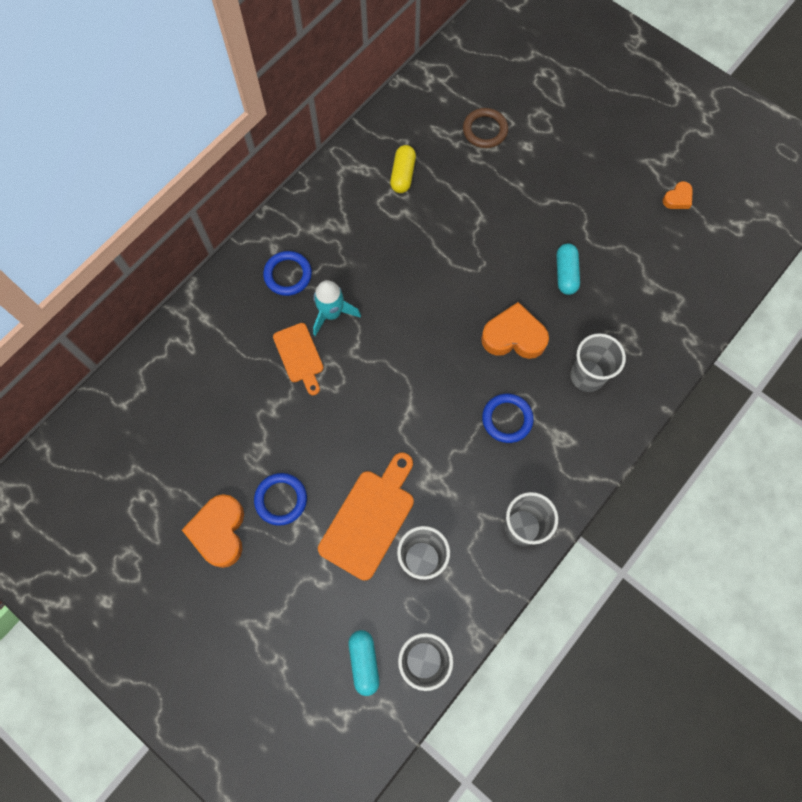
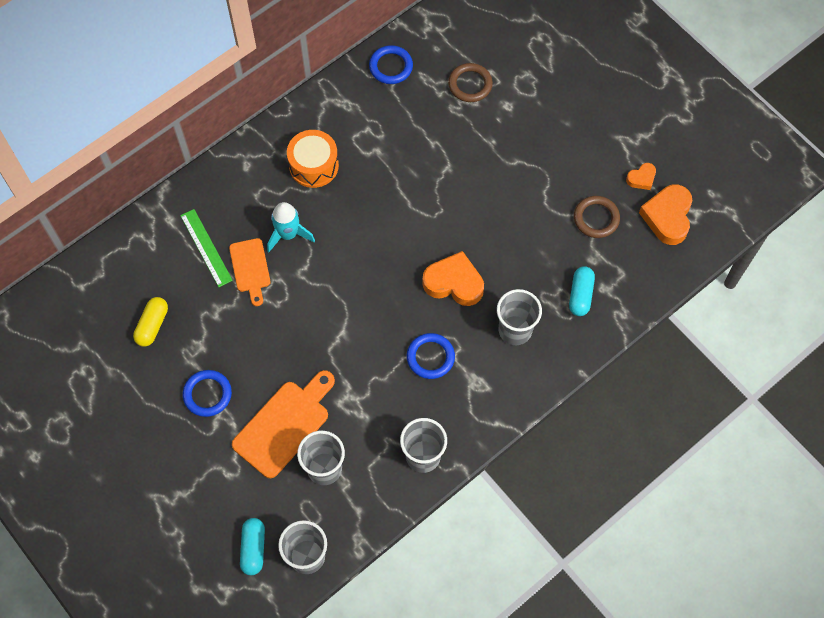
camera: 10 degrees right, 5 degrees down
orange heart [182,494,244,568] -> orange heart moved to [639,184,693,245]
blue ring [263,251,312,296] -> blue ring moved to [369,45,413,84]
yellow capsule [390,145,416,193] -> yellow capsule moved to [133,297,168,347]
turquoise capsule [557,244,580,295] -> turquoise capsule moved to [569,266,595,316]
none -> green ruler [180,209,233,287]
none -> orange drum [287,130,339,188]
none -> brown ring [574,196,620,238]

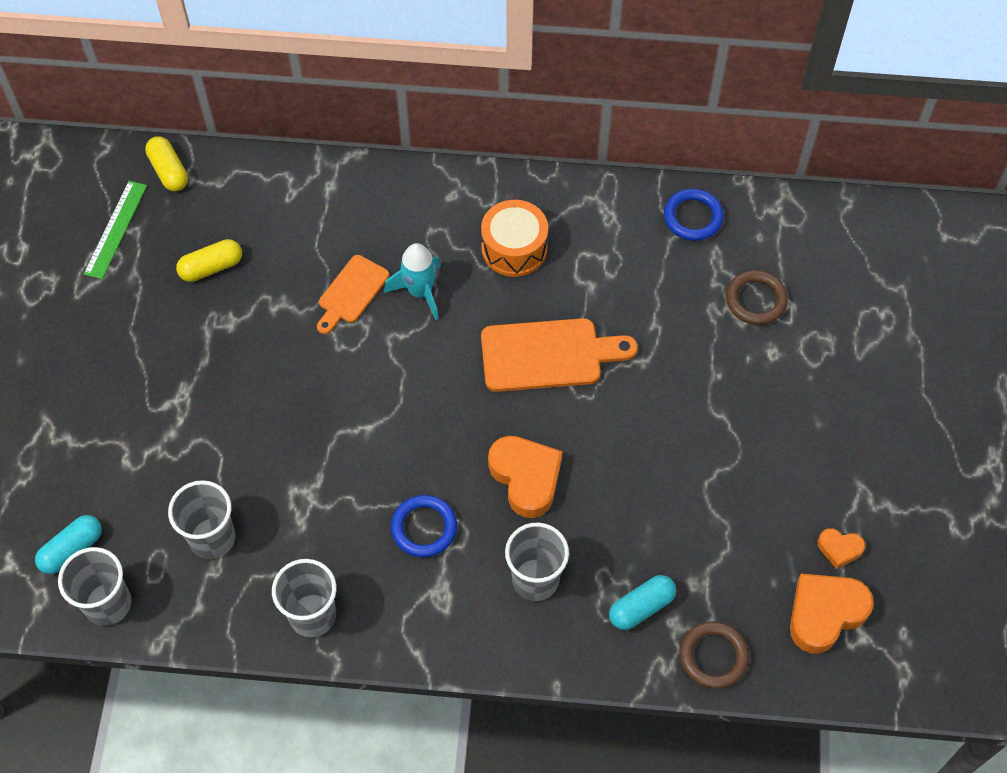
camera: 45 degrees right, 5 degrees down
green ruler [180,209,233,287] -> green ruler moved to [84,181,147,279]
blue ring [183,370,232,417] -> none
orange cutting board [232,370,335,478] -> orange cutting board moved to [481,318,638,392]
brown ring [574,196,620,238] -> brown ring moved to [680,622,749,689]
none -> yellow capsule [145,136,188,191]

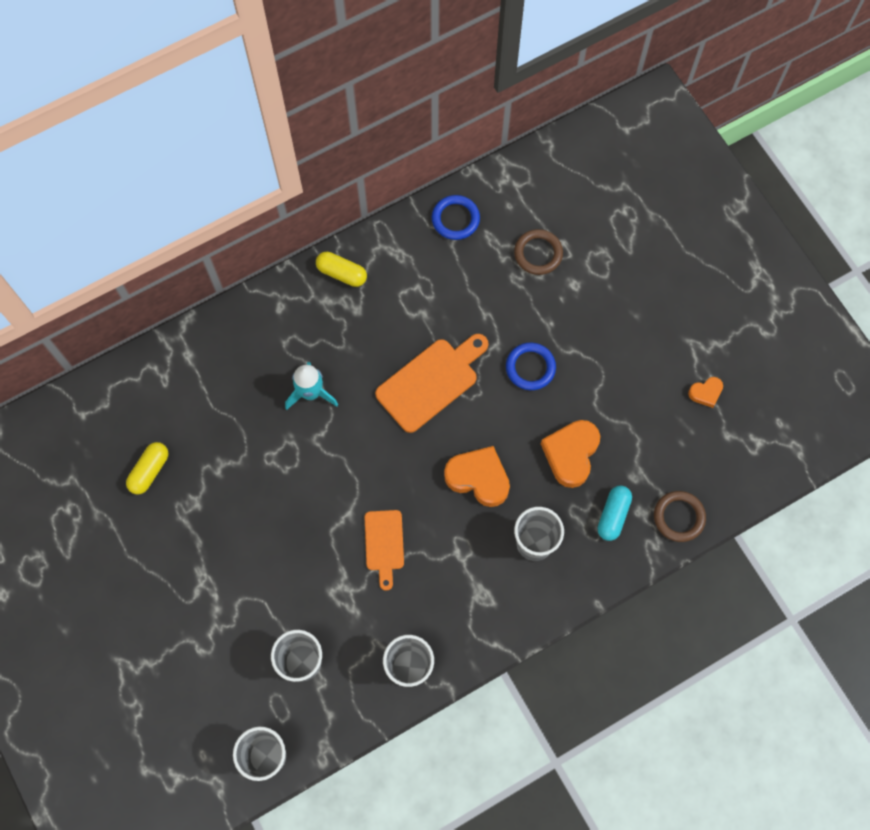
camera: 35 degrees left, 10 degrees up
turquoise capsule [35,515,102,574] -> none
green ruler [84,181,147,279] -> none
yellow capsule [145,136,188,191] -> yellow capsule moved to [316,252,367,287]
orange cutting board [317,255,389,334] -> orange cutting board moved to [365,510,404,591]
blue ring [391,495,457,557] -> blue ring moved to [506,343,556,390]
orange drum [481,200,548,277] -> none
orange heart [790,574,874,653] -> orange heart moved to [541,420,600,488]

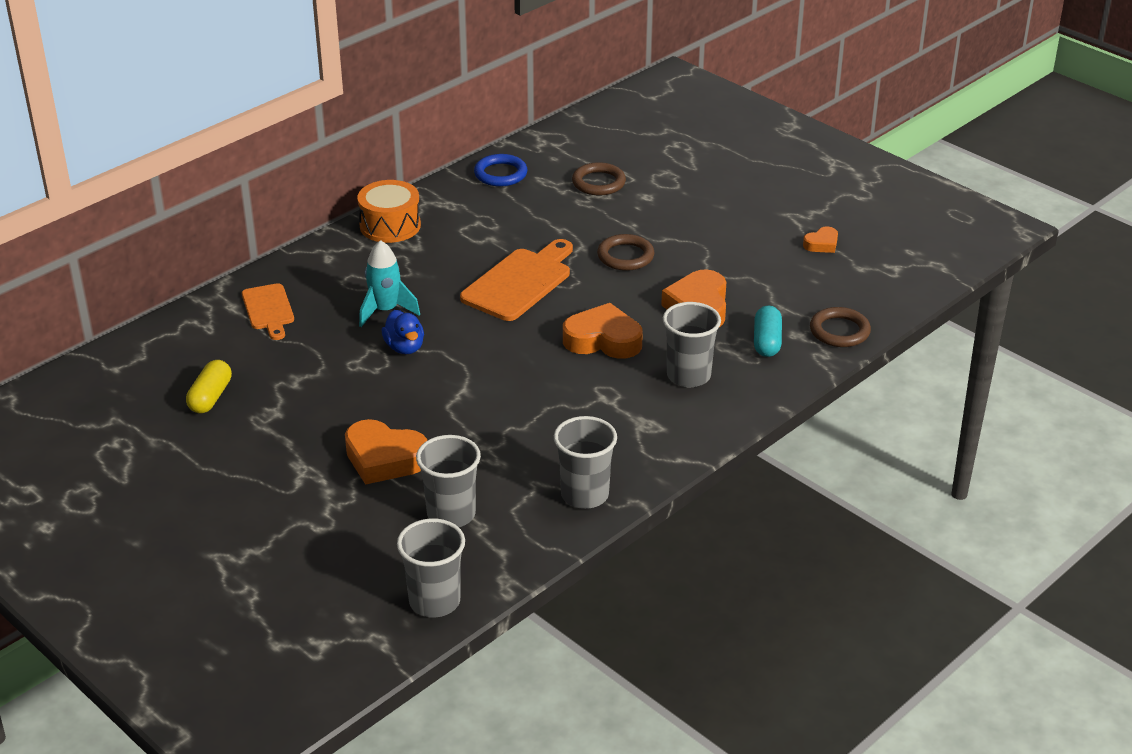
camera: 15 degrees left, 35 degrees down
yellow capsule [316,252,367,287] -> orange drum [357,180,421,243]
orange cutting board [365,510,404,591] -> orange cutting board moved to [242,283,294,340]
blue ring [506,343,556,390] -> brown ring [597,234,655,271]
none -> orange heart [345,419,427,485]
none -> blue duck [381,310,424,354]

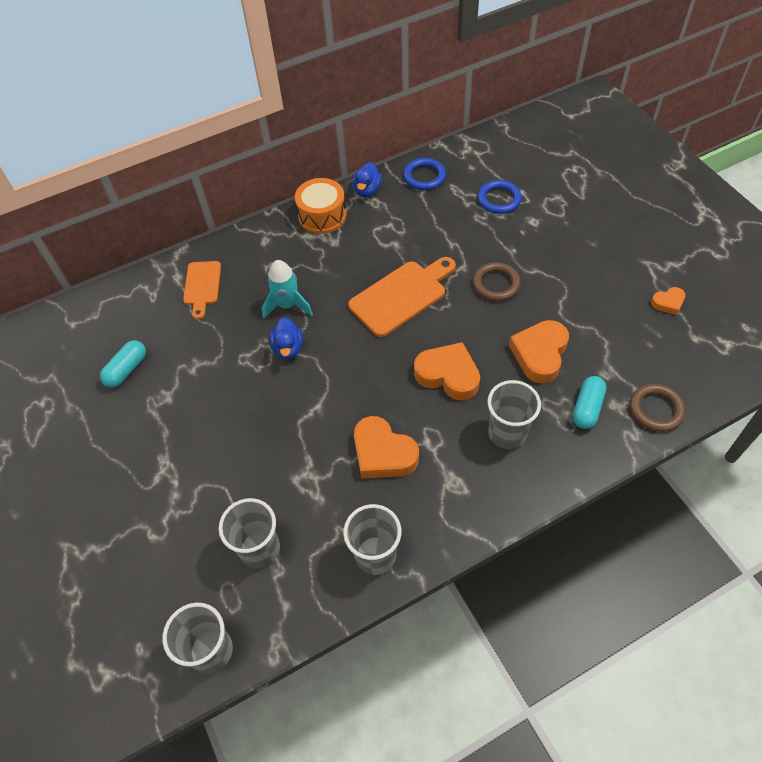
camera: 20 degrees right, 20 degrees up
yellow capsule [186,360,232,413] -> turquoise capsule [100,340,146,388]
orange heart [345,419,427,485] -> orange heart moved to [354,416,419,479]
brown ring [572,162,626,195] -> blue ring [477,180,522,214]
none -> blue duck [353,162,382,197]

